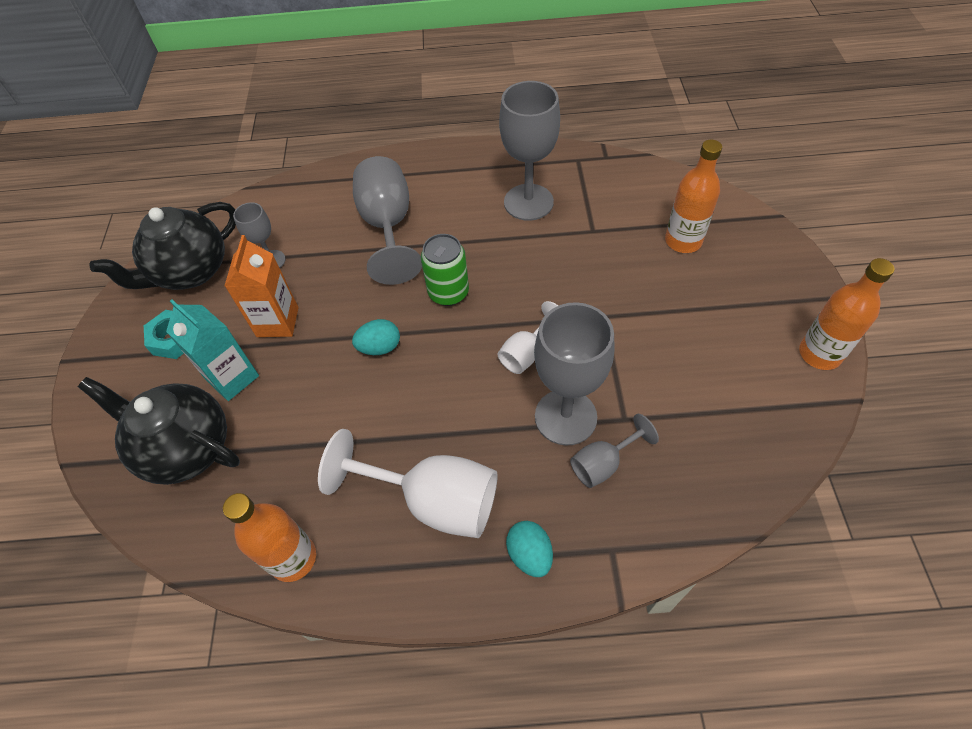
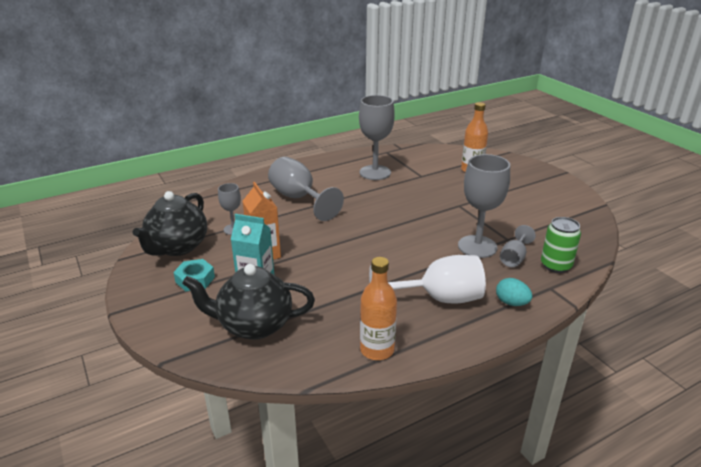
camera: 30 degrees left, 25 degrees down
turquoise egg [352,319,400,355] -> none
green can [421,234,469,306] -> green can moved to [541,217,581,273]
white goblet [498,301,558,374] -> none
orange bottle [799,258,895,370] -> none

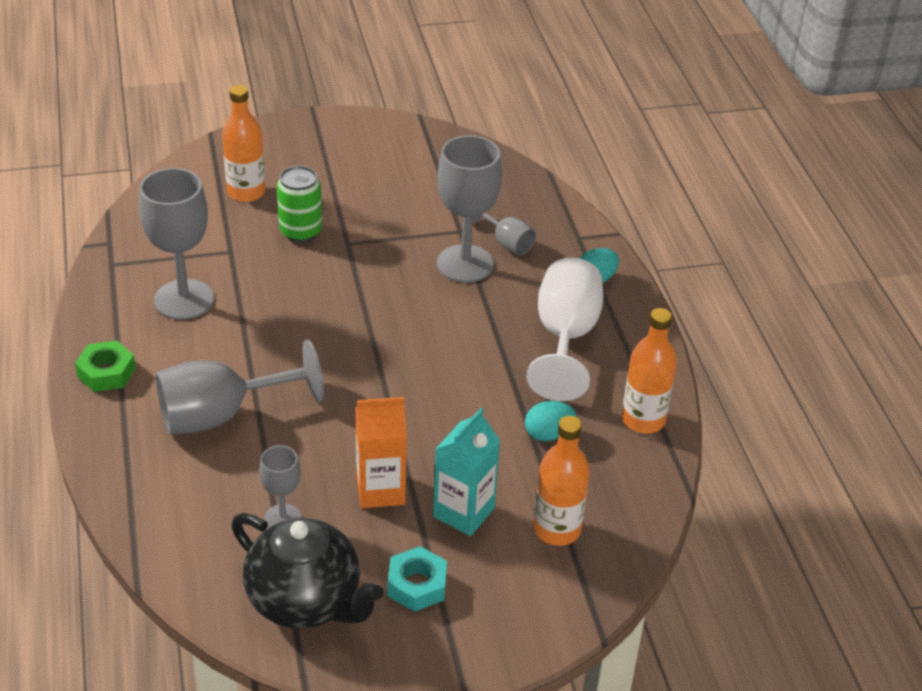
camera: 75 degrees left, 10 degrees up
black teapot [182,264,315,340] -> orange bottle [534,416,590,546]
green can [541,217,581,273] -> green can moved to [277,166,322,242]
none -> green nut [75,340,136,392]
none -> turquoise egg [525,401,576,441]

